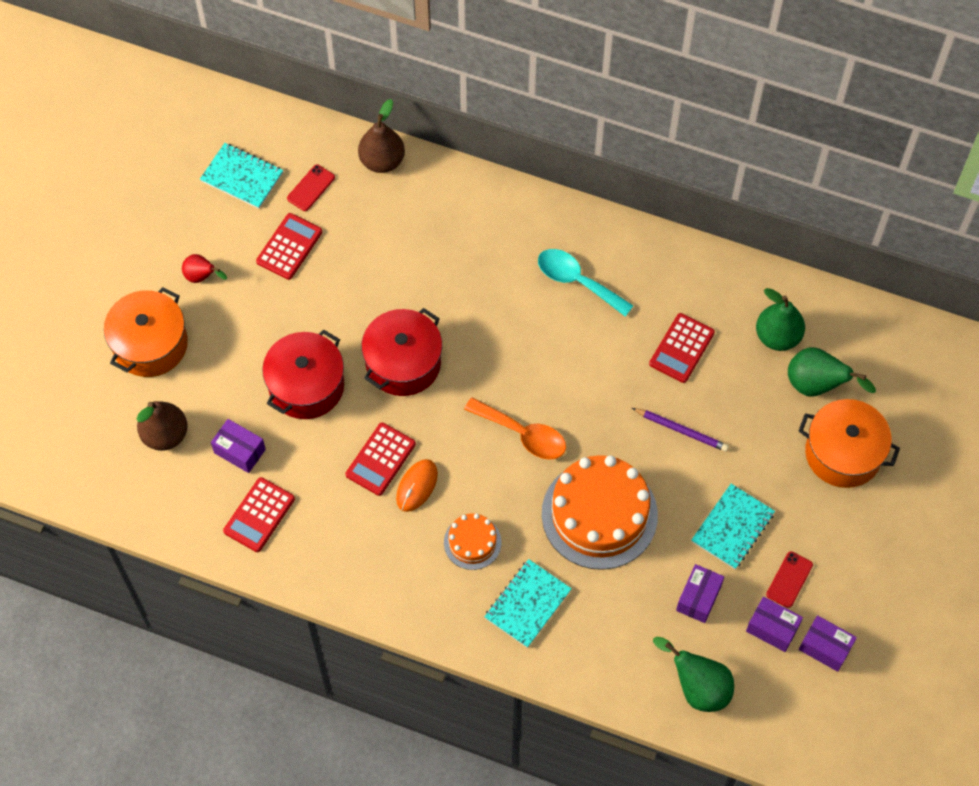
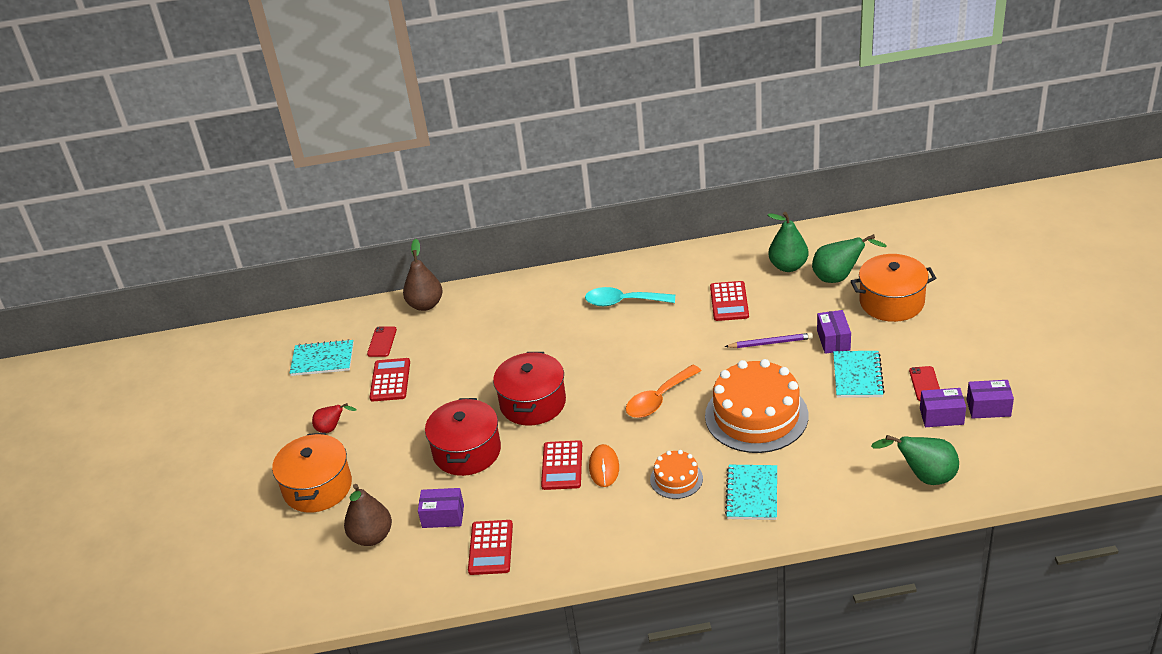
camera: 25 degrees left, 25 degrees down
orange spoon [464,398,566,460] -> orange spoon turned 135 degrees clockwise [626,364,701,418]
purple box [676,564,724,623] -> purple box moved to [817,310,851,354]

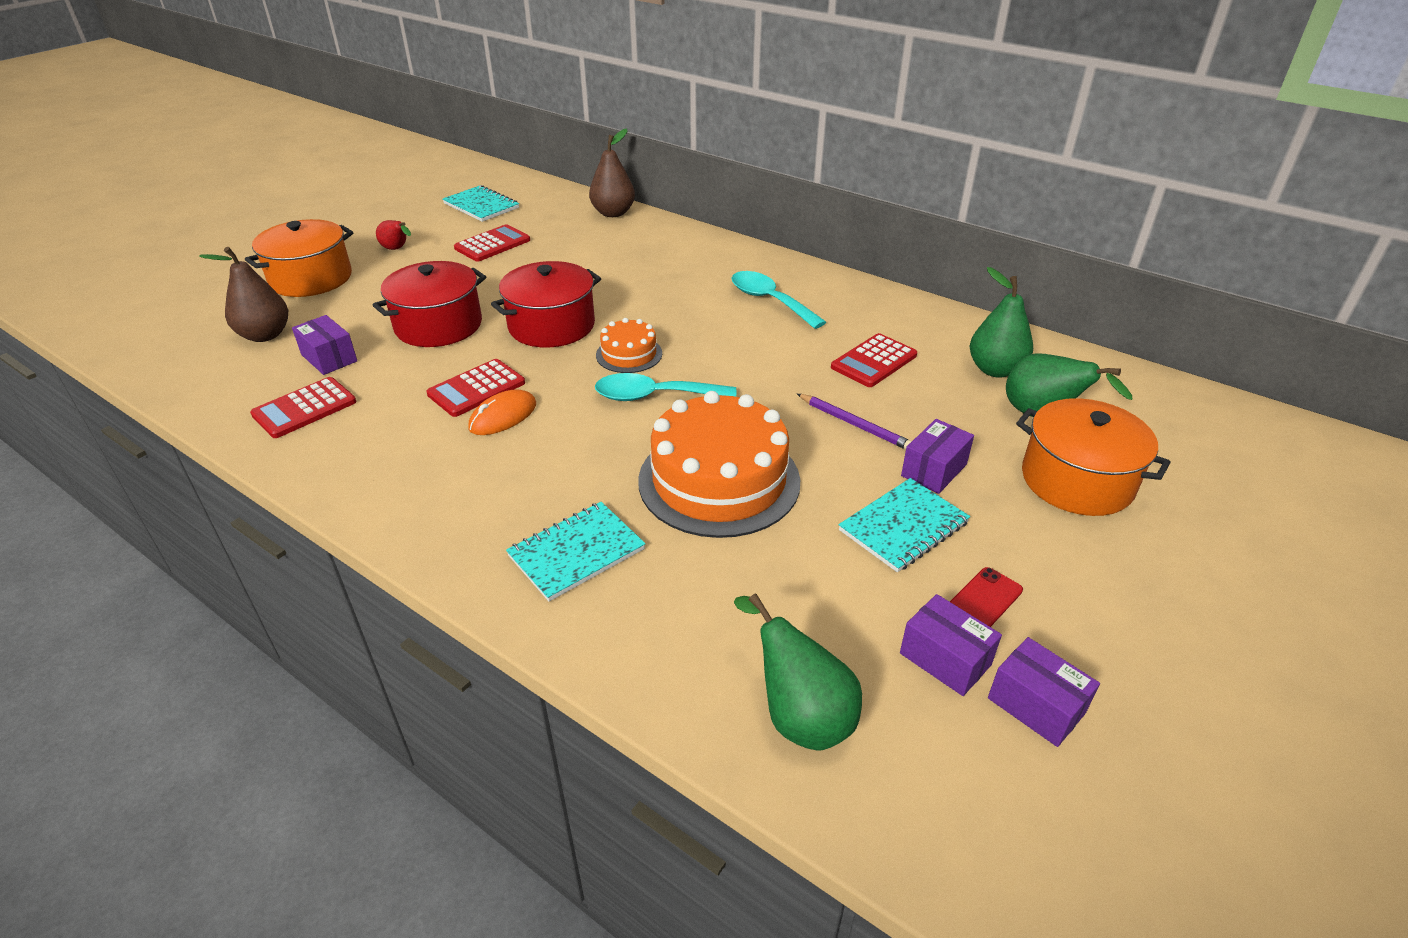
camera: 40 degrees right, 0 degrees up
red phone [367,327,397,357] -> none
orange spoon [626,364,701,418] -> turquoise spoon [595,373,736,401]
orange cake [650,450,703,499] -> orange cake moved to [596,318,662,373]

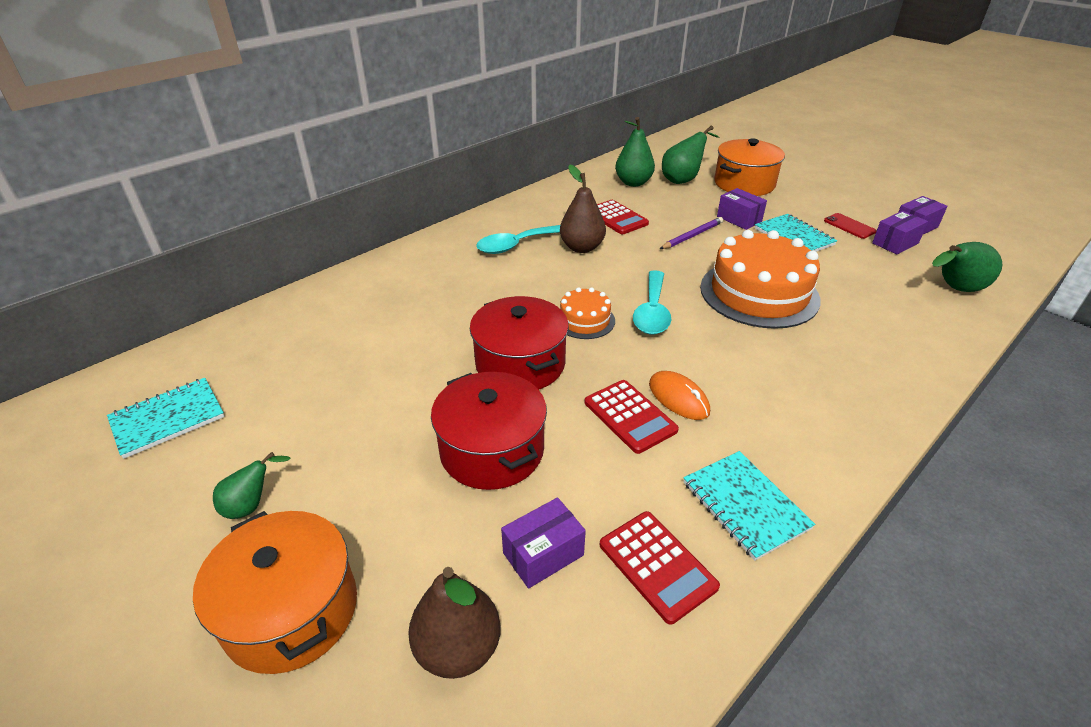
camera: 80 degrees left, 0 degrees up
red pear [376,220,411,250] -> green pear [213,452,290,519]
red calculator [454,224,530,262] -> none
turquoise notebook [506,502,646,602] -> turquoise notebook moved to [683,451,815,561]
brown pear [589,128,635,217] -> brown pear moved to [560,165,606,253]

